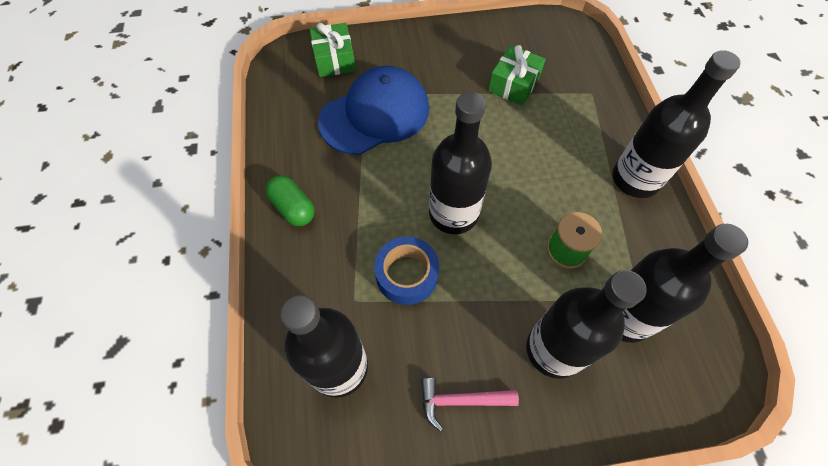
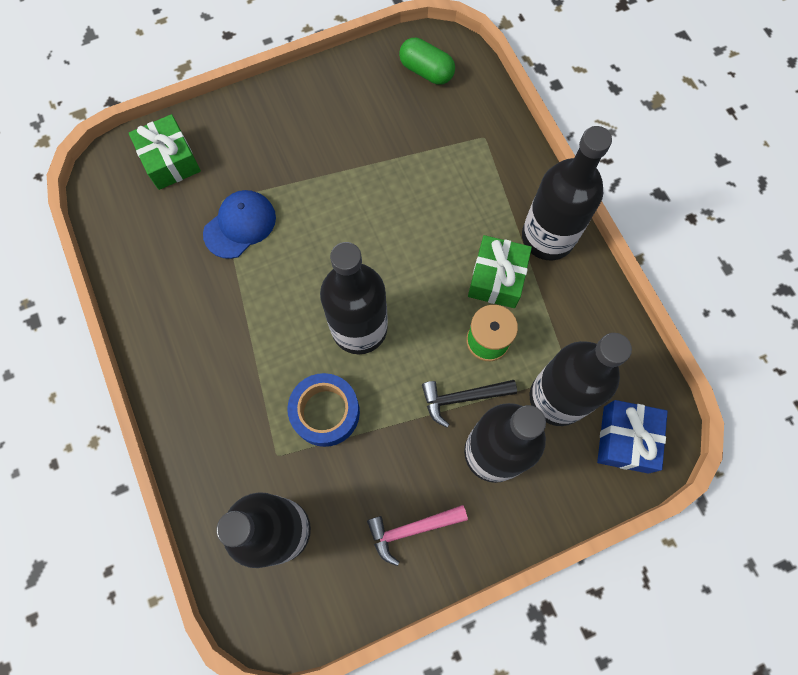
camera: 15 degrees left, 10 degrees up
green capsule [265,176,315,226] -> green capsule moved to [399,38,455,85]
blue cap [318,66,429,155] -> blue cap [203,190,276,259], size x0.57
green gift [488,45,545,106] -> green gift moved to [468,235,532,308]
none -> black hammer [422,380,517,427]
none -> blue gift [597,400,668,474]

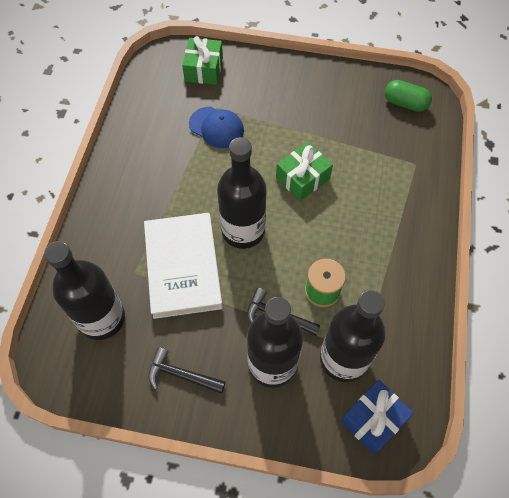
camera: 35 degrees right, 10 degrees down
blue cap [203,190,276,259] -> blue cap turned 45 degrees clockwise [189,107,244,148]
blue tape [288,373,360,447] -> white book [144,213,223,319]
pink hammer [367,505,468,566] -> black hammer [148,347,226,394]
green capsule [399,38,455,85] -> green capsule turned 45 degrees counterclockwise [385,80,432,112]
green gift [468,235,532,308] -> green gift moved to [276,142,333,201]
black bottle [522,126,612,260] -> none

